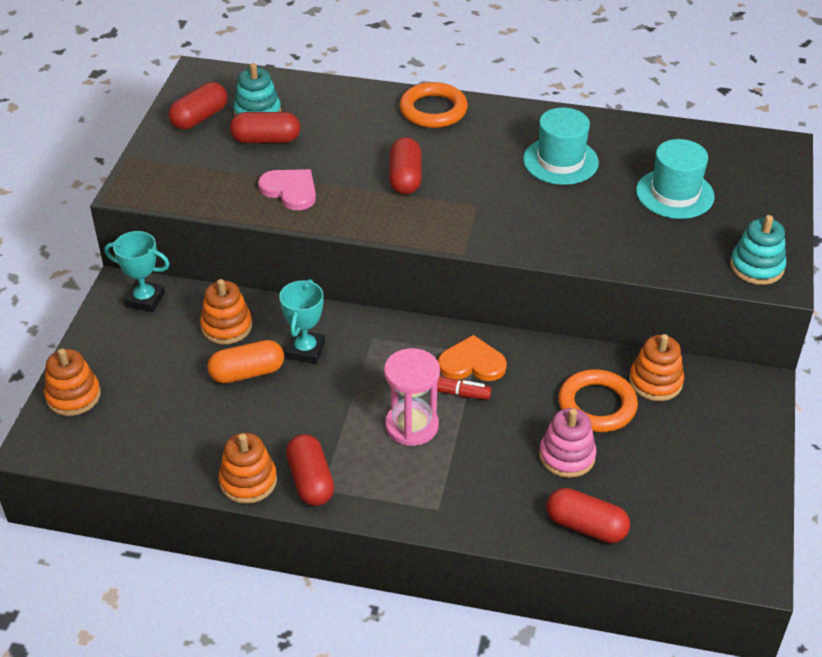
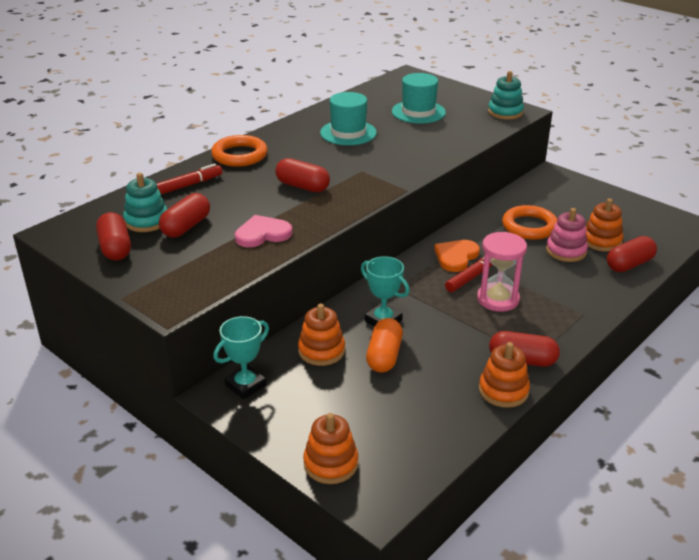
camera: 60 degrees left, 10 degrees down
orange stacking toy [629,334,684,401] -> orange stacking toy moved to [586,198,623,252]
none -> red marker [156,164,222,194]

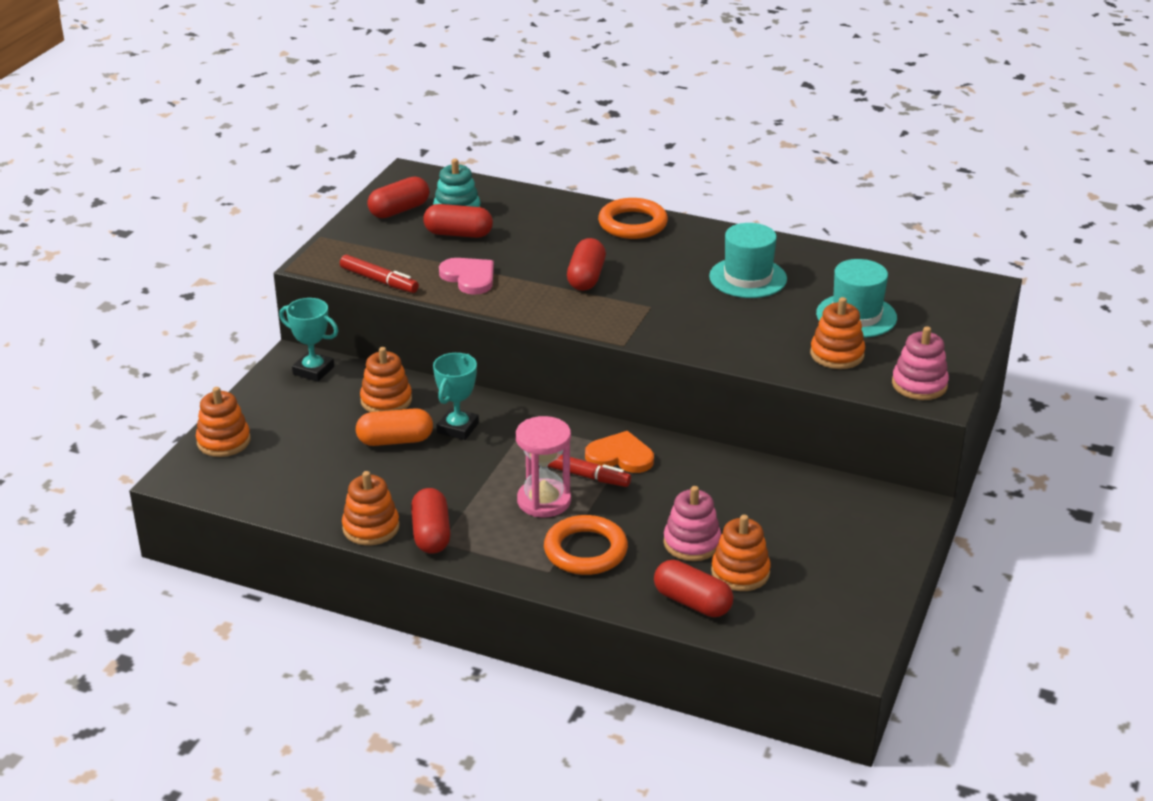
camera: 70 degrees right, 0 degrees up
red marker [156,164,222,194] -> red marker moved to [340,255,419,293]
turquoise stacking toy [488,71,524,120] -> pink stacking toy [892,326,949,400]
orange ring [502,205,557,240] -> orange ring moved to [544,515,628,575]
none -> orange stacking toy [810,297,865,369]

